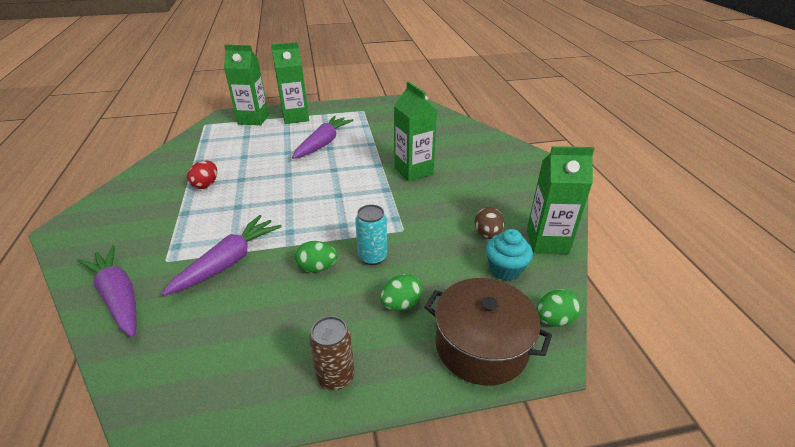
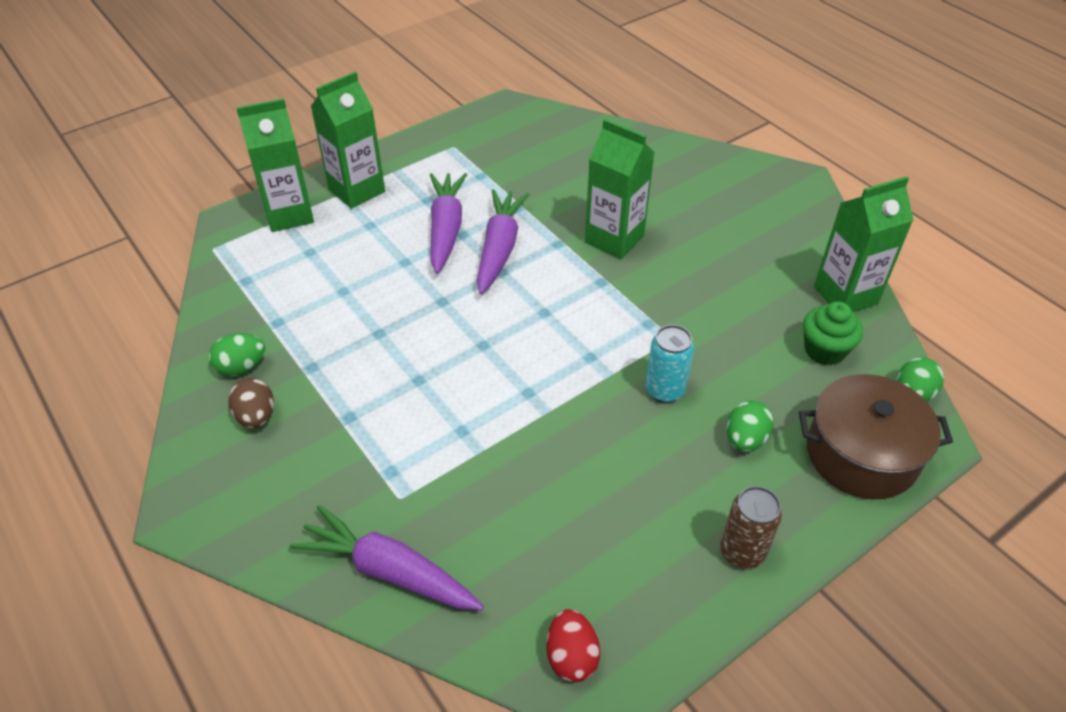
camera: 25 degrees left, 10 degrees up
purple carrot [162,215,282,296] -> purple carrot moved to [477,189,530,294]
red egg [187,160,217,189] -> red egg moved to [546,609,600,682]
green egg [295,241,337,272] -> green egg moved to [209,333,265,377]
brown egg [475,207,504,239] -> brown egg moved to [228,378,274,428]
turquoise cupcake [486,229,533,281] -> green cupcake [803,302,863,365]

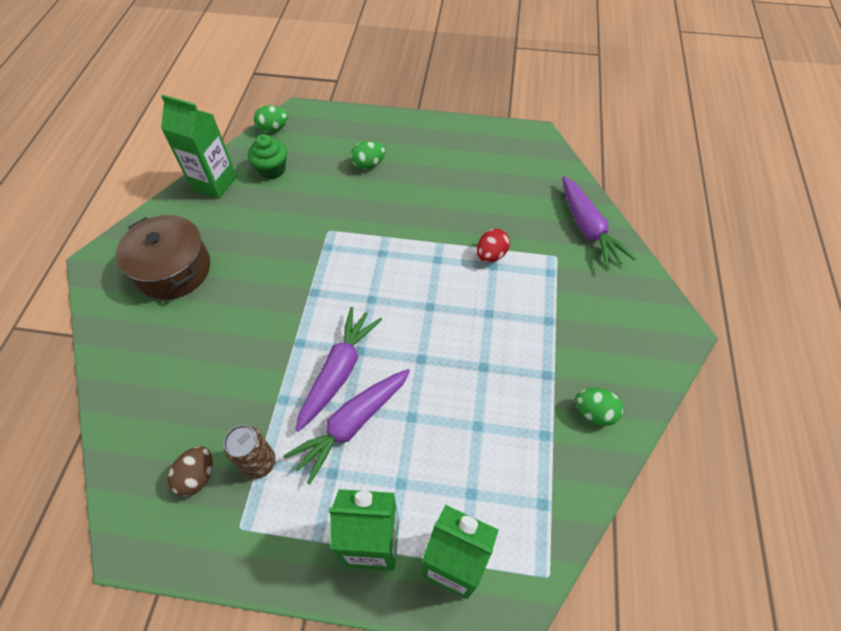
camera: 135 degrees left, 10 degrees up
brown egg [228,378,274,428] -> brown egg moved to [168,446,213,496]
purple carrot [477,189,530,294] -> purple carrot turned 150 degrees clockwise [296,307,382,432]
red egg [546,609,600,682] -> red egg moved to [477,229,510,262]
green carton [585,119,655,259] -> none
turquoise can [645,325,694,403] -> none
brown can [720,486,782,569] -> brown can moved to [224,425,275,479]
brown pot [799,374,953,499] -> brown pot moved to [116,215,210,300]

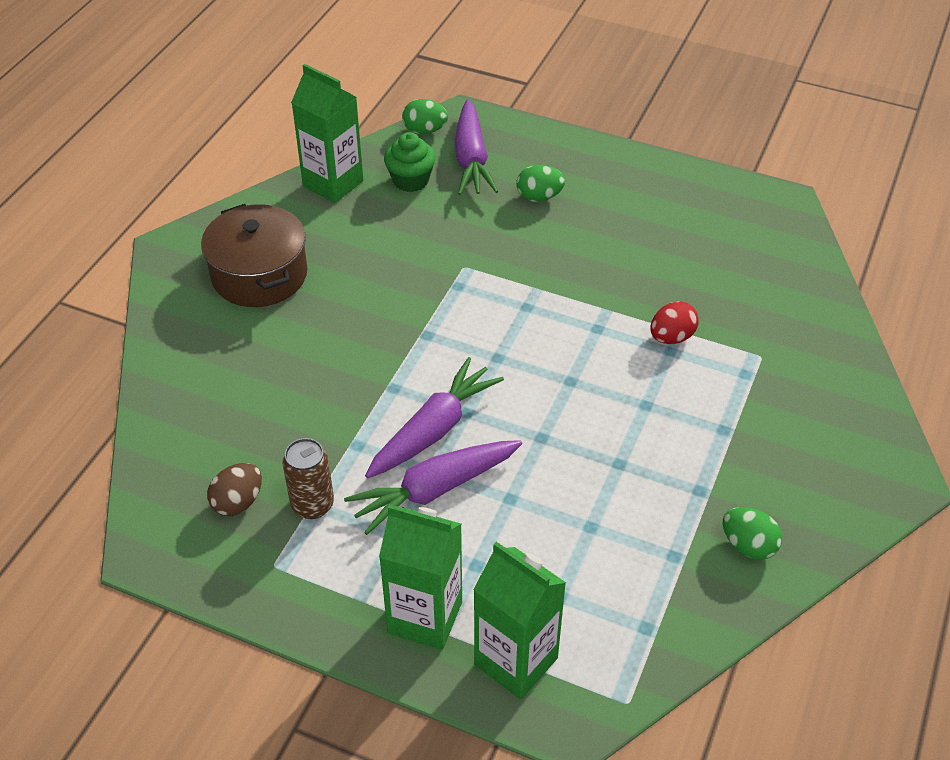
camera: 15 degrees right, 10 degrees down
purple carrot [562,176,636,269] -> purple carrot moved to [454,99,499,195]

